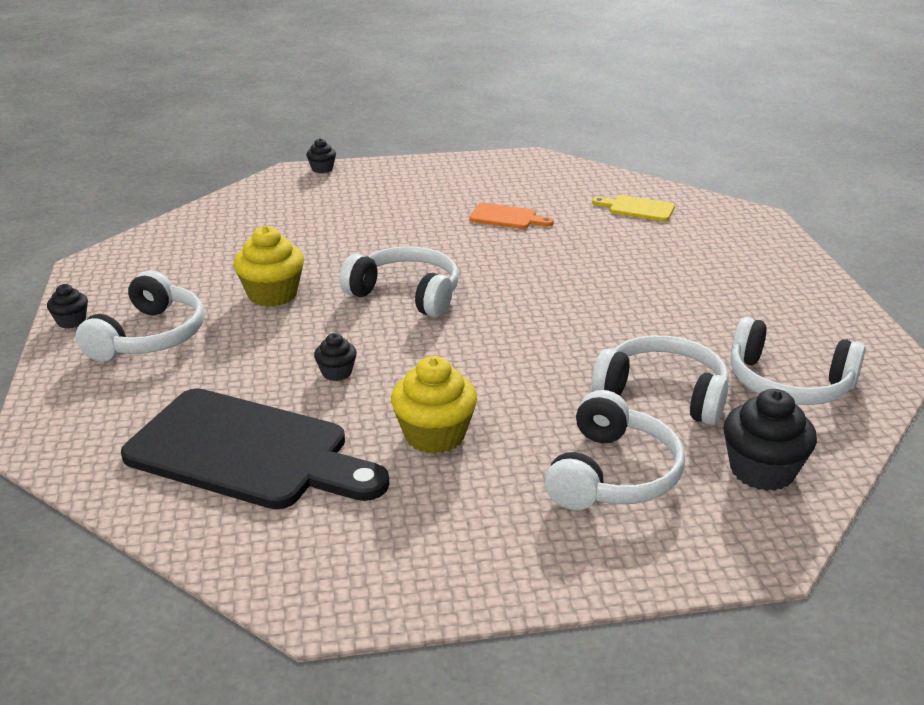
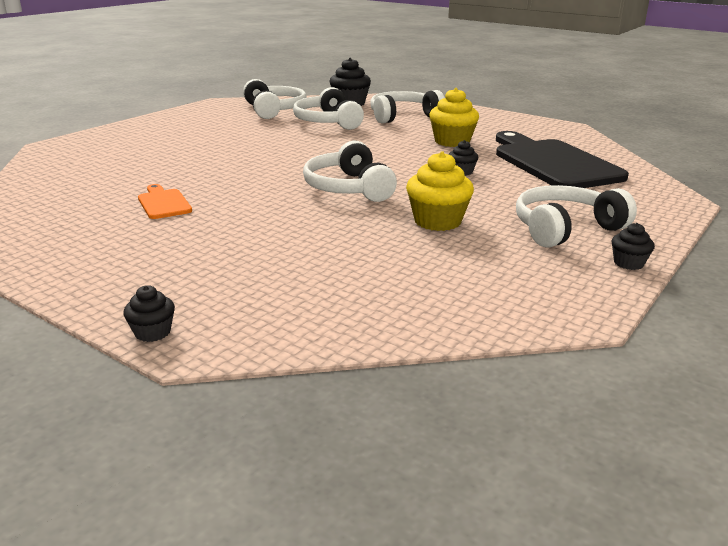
camera: 135 degrees left, 5 degrees down
yellow cutting board [592,195,675,221] -> none

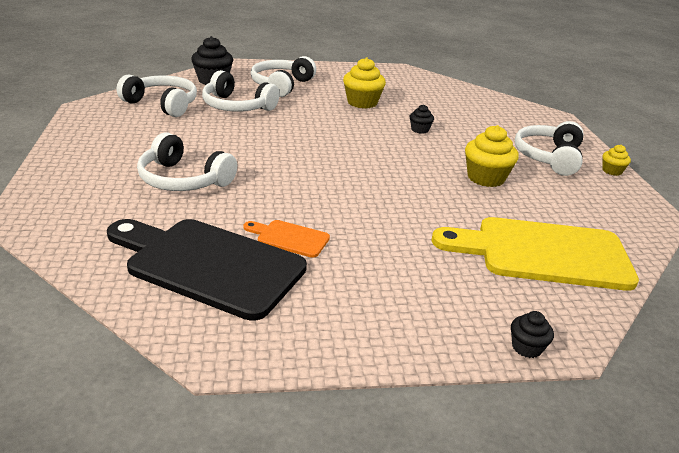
camera: 45 degrees left, 5 degrees up
white headphones [303,141,397,202] -> white headphones moved to [137,132,237,191]
black cutting board [496,131,629,188] -> black cutting board moved to [107,219,307,321]
black cupcake [612,223,655,270] -> yellow cupcake [602,145,631,176]
none -> yellow cutting board [432,217,639,291]

